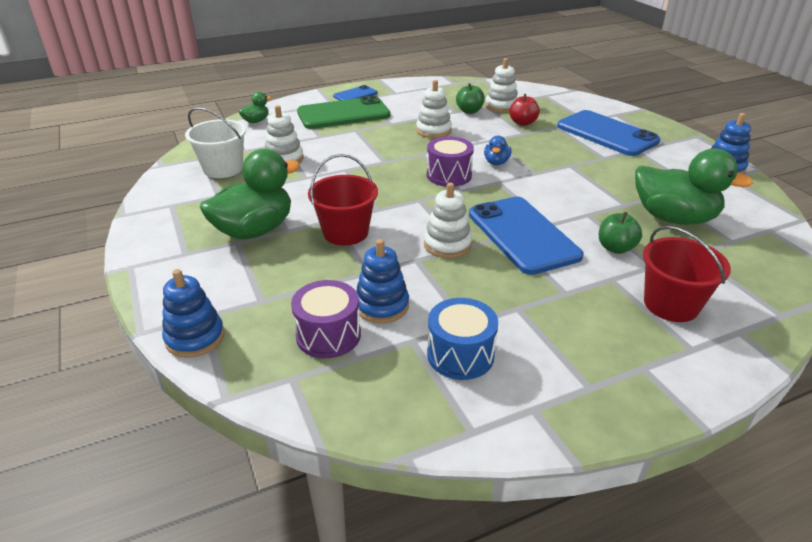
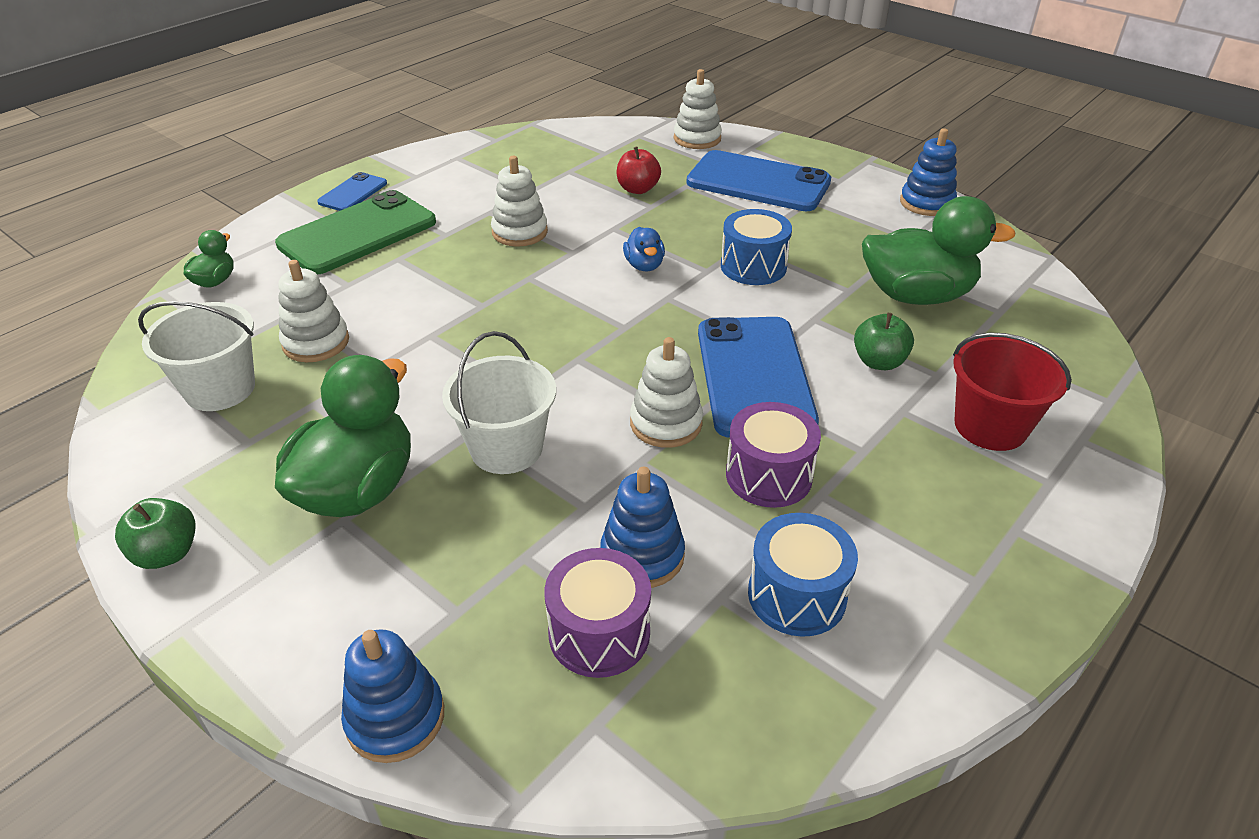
camera: 25 degrees left, 5 degrees up
red bucket [308,154,378,246] -> white bucket [442,331,556,474]
purple drum [427,137,474,187] -> purple drum moved to [726,402,821,508]
green apple [456,83,485,114] -> green apple moved to [115,498,196,569]
blue phone [469,197,584,275] -> blue phone turned 45 degrees clockwise [698,317,819,438]
white stacking toy [485,58,518,113] -> white stacking toy moved to [674,69,722,149]
none -> blue drum [721,209,792,285]

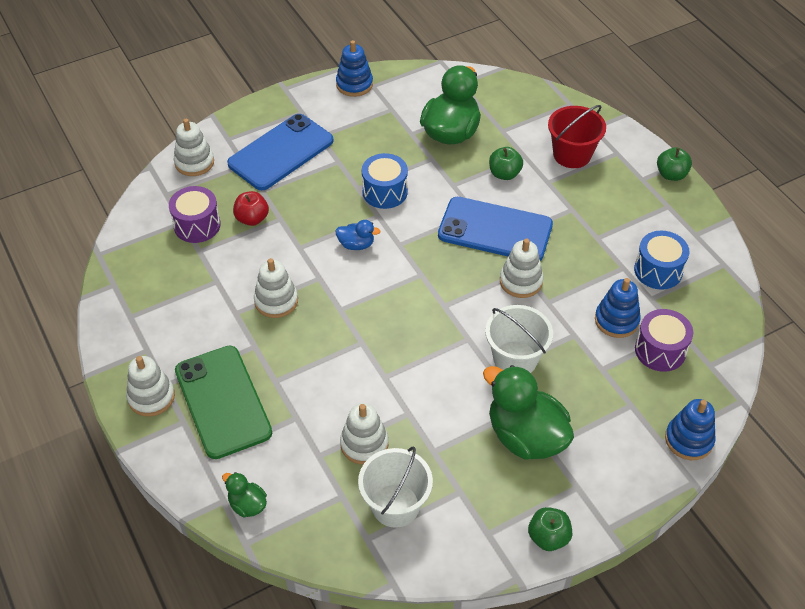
camera: 70 degrees left, 10 degrees up
blue phone [317,172,387,211] -> white stacking toy [126,356,175,417]
purple drum [726,402,821,508] -> purple drum moved to [169,186,221,243]
none -> green apple [657,147,692,181]

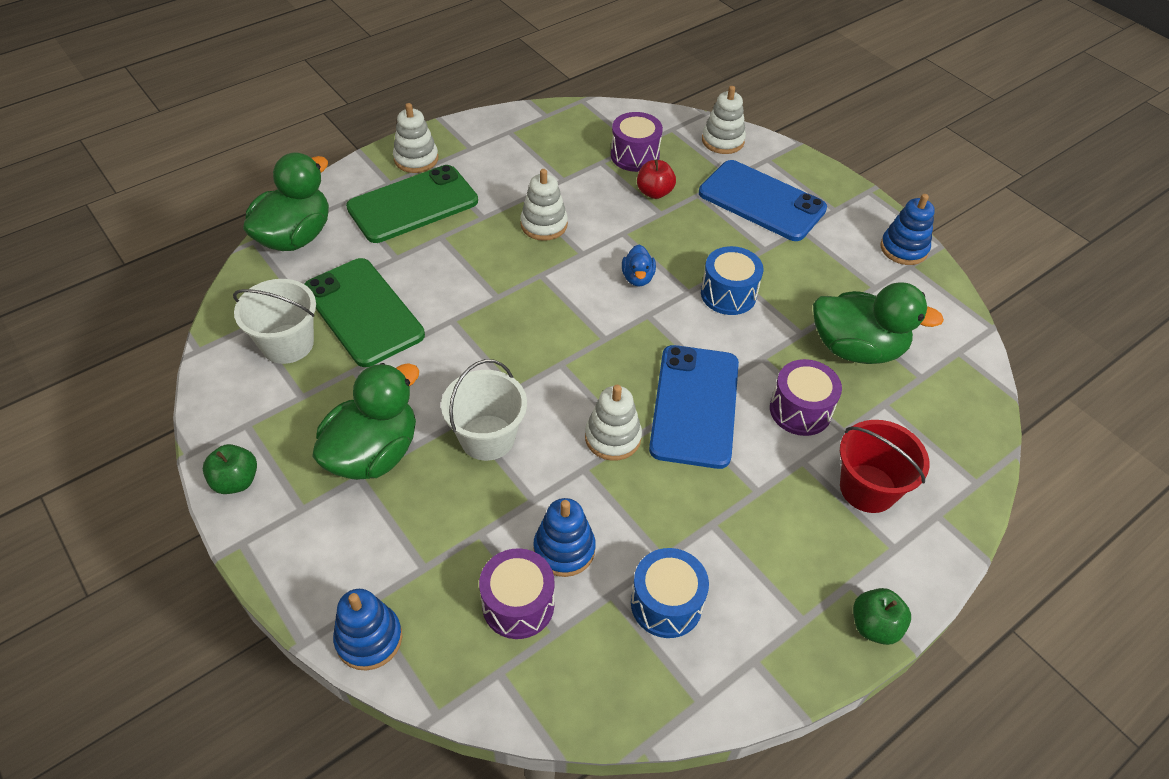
camera: 80 degrees right, 0 degrees up
green duck [222,472,267,517] -> green duck [243,152,329,251], size x2.12
white stacking toy [340,403,388,465] -> green phone [305,258,425,367]
green apple [489,147,523,180] -> purple drum [770,359,842,436]

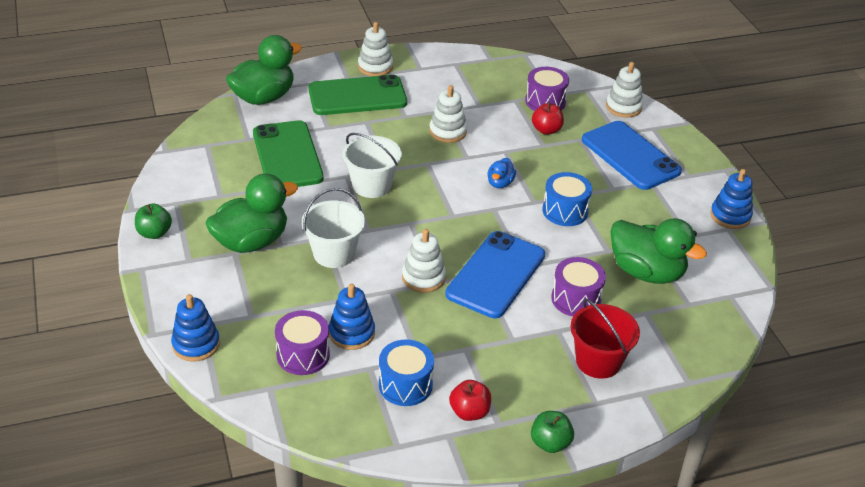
camera: 20 degrees right, 10 degrees down
white bucket [233,279,316,364] -> white bucket moved to [343,133,402,198]
none -> red apple [449,380,491,421]

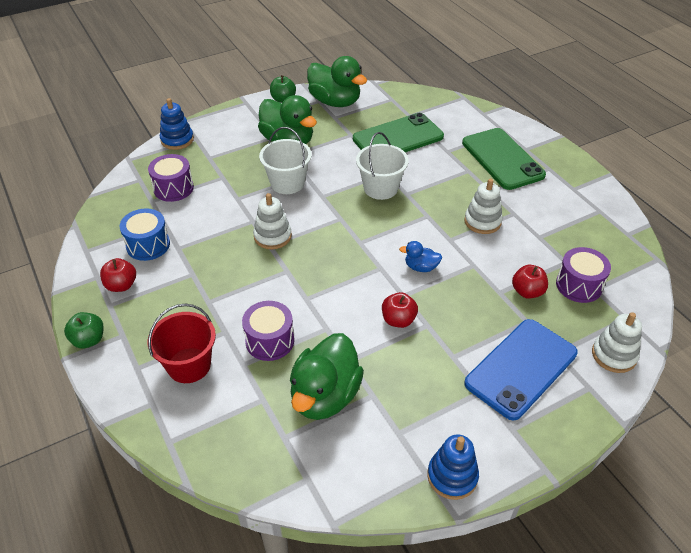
camera: 80 degrees right, 5 degrees up
green duck [226,35,302,105] -> green duck moved to [307,56,367,107]
blue stacking toy [329,284,375,350] -> none
white stacking toy [358,22,393,76] -> none
blue phone [445,231,545,318] -> none
blue drum [543,172,592,226] -> red apple [382,292,418,328]

